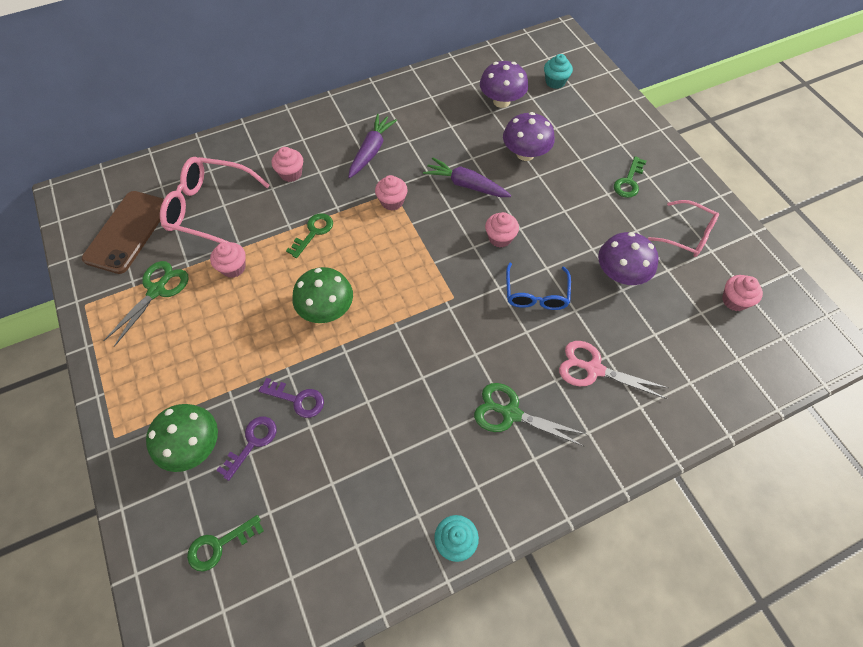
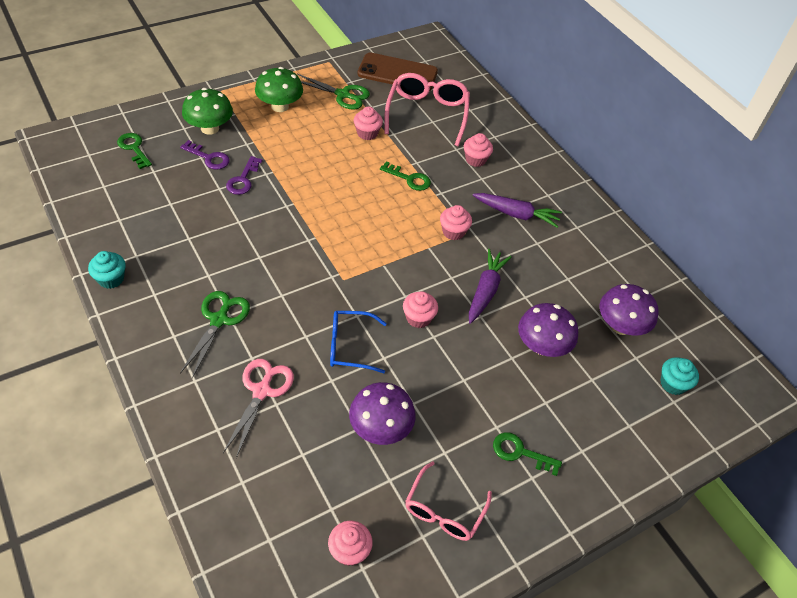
camera: 80 degrees right, 10 degrees down
green mushroom [292,267,353,323] -> green mushroom moved to [255,67,303,112]

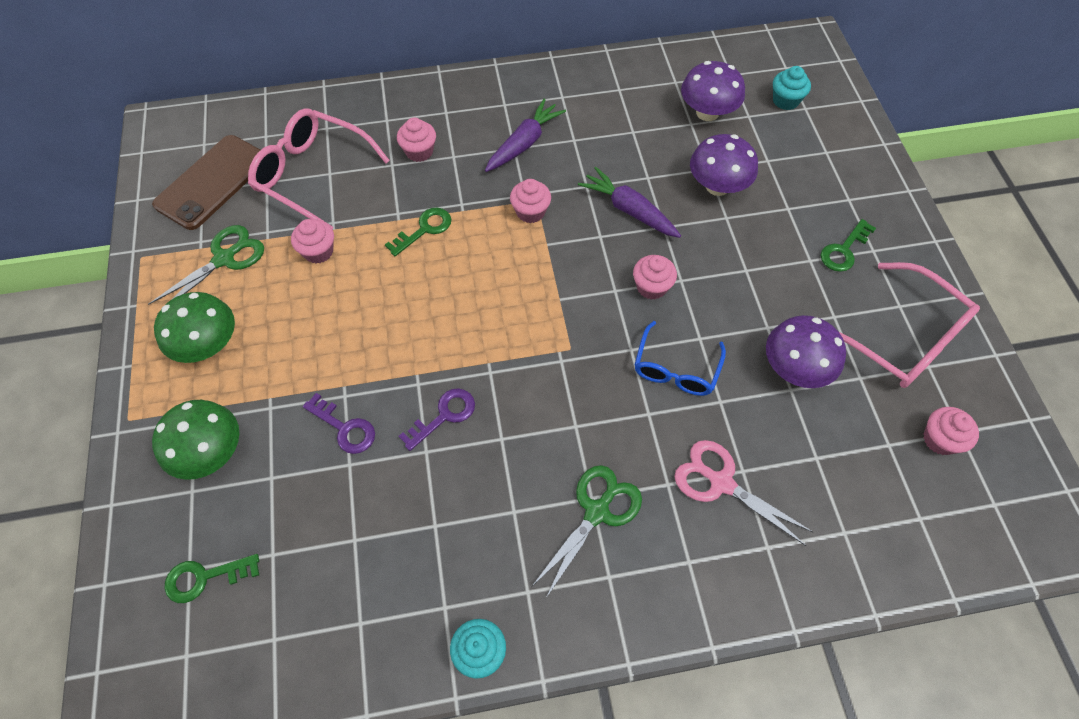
camera: 65 degrees left, 10 degrees up
purple key [180,140,230,170] -> purple key moved to [399,388,475,451]
green scissors [180,291,250,378] -> green scissors turned 90 degrees clockwise [532,465,642,598]
pink glasses [405,461,492,541] -> pink glasses [839,262,980,388], size x1.57

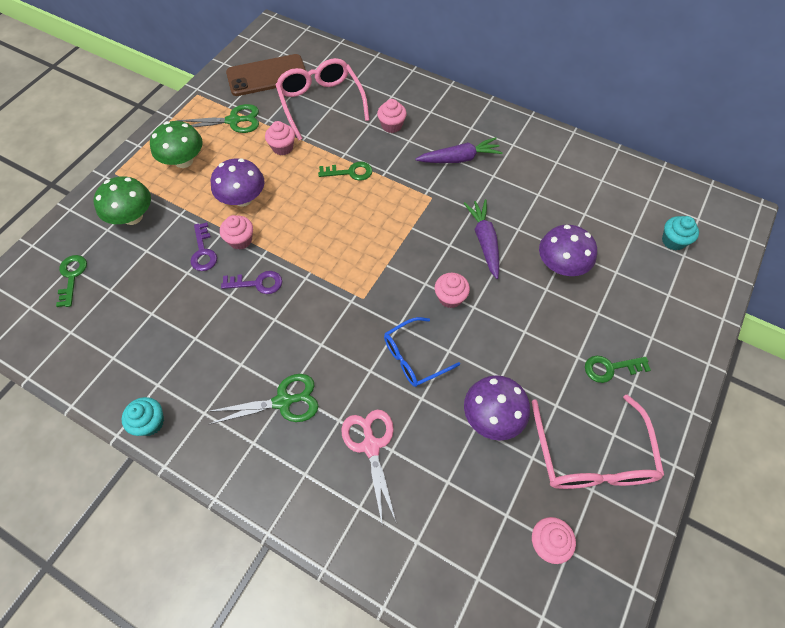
camera: 40 degrees right, 0 degrees up
green key [165,554,259,603] -> green key turned 60 degrees clockwise [56,255,87,307]
pink cupcake [510,179,551,223] -> pink cupcake moved to [220,215,253,250]
purple mushroom [681,61,745,121] -> purple mushroom moved to [211,158,265,207]

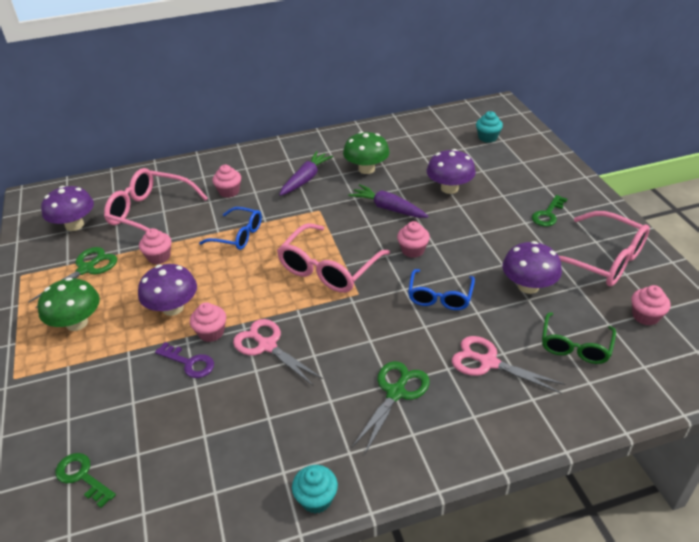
camera: 45 degrees left, 20 degrees down
green mushroom [94,176,151,225] -> green mushroom moved to [343,131,390,174]
purple key [221,271,282,294] -> pink scissors [233,319,323,385]
brown phone [226,54,306,96] -> purple mushroom [41,186,94,231]
green key [318,161,372,181] -> blue glasses [199,207,262,250]
none -> pink glasses [277,223,390,293]
none -> green glasses [542,312,616,364]

